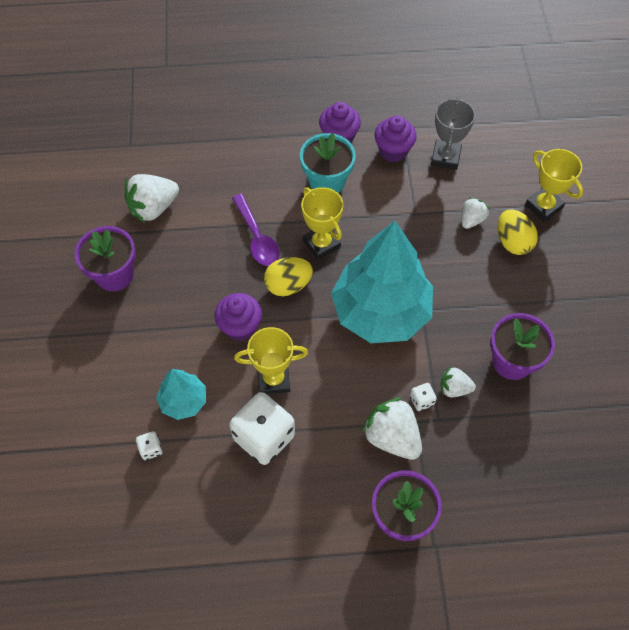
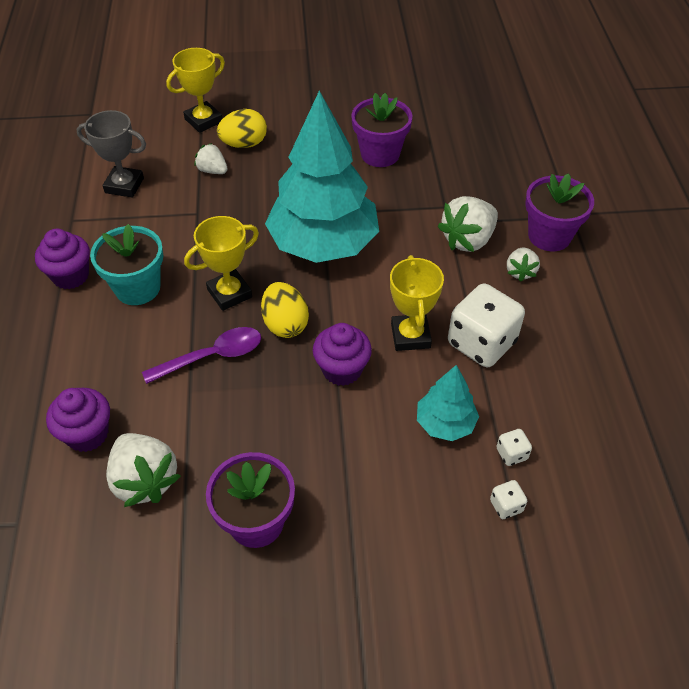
camera: 90 degrees left, 10 degrees down
purple cupcake [374,115,417,162] -> purple cupcake moved to [46,388,110,452]
white dice [410,383,437,411] -> white dice moved to [490,480,527,519]
white strawberry [440,367,476,397] -> white strawberry moved to [507,248,540,282]

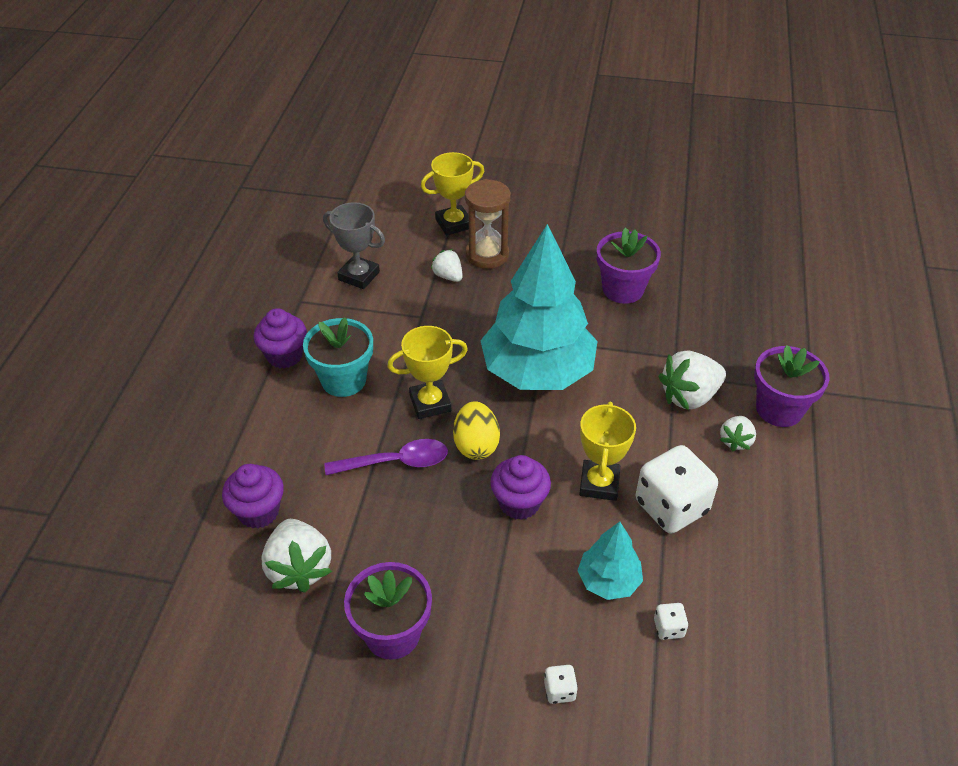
camera: 15 degrees right, 5 degrees down
yellow egg [217,109,267,148] -> brown hourglass [465,179,511,269]
white dice [490,480,527,519] -> white dice moved to [544,665,578,704]

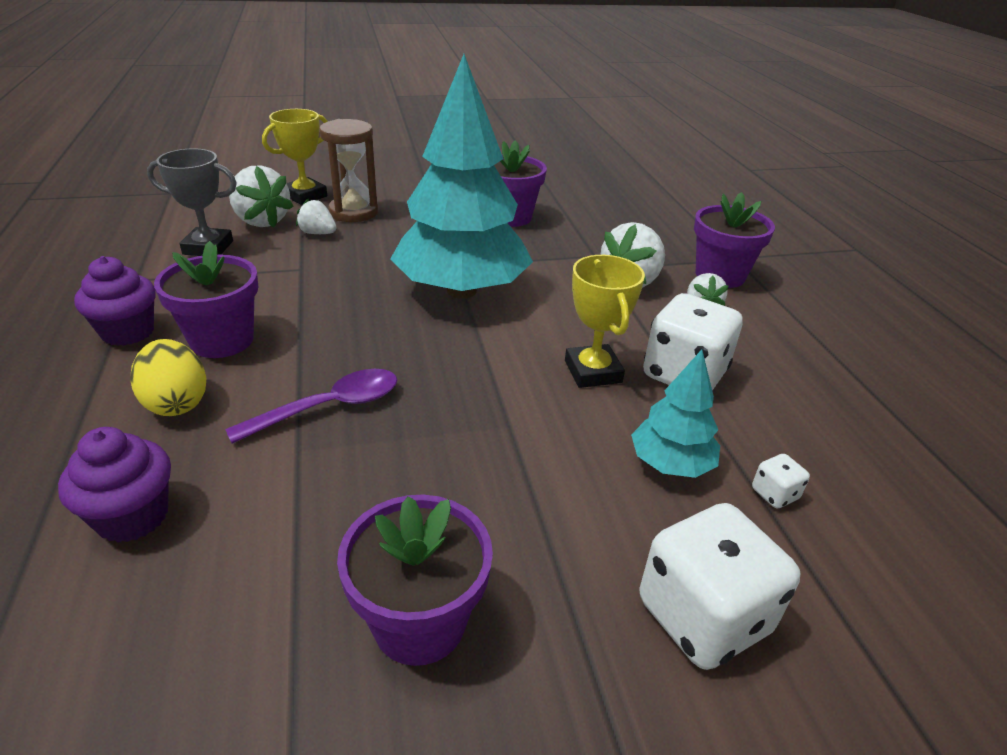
camera: 25 degrees left, 10 degrees down
white strawberry [261,519,332,593] -> white strawberry moved to [229,165,294,228]
turquoise flower pot [303,317,373,397] -> purple flower pot [154,241,258,358]
yellow trophy [387,326,468,419] -> none
yellow egg [453,401,500,460] -> yellow egg moved to [130,339,206,416]
purple cupcake [490,455,551,520] -> none
white dice [544,665,578,704] -> white dice [640,503,801,670], size x2.34

